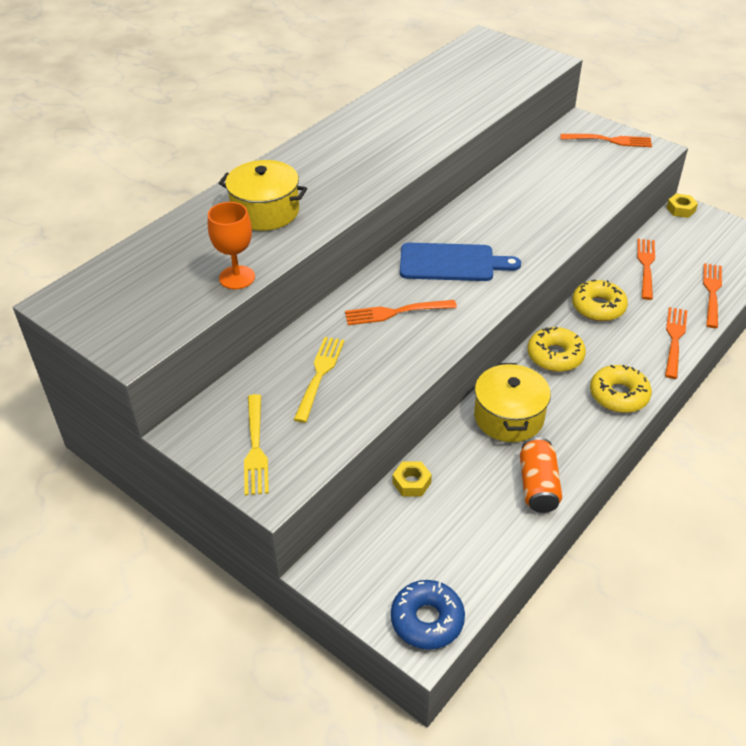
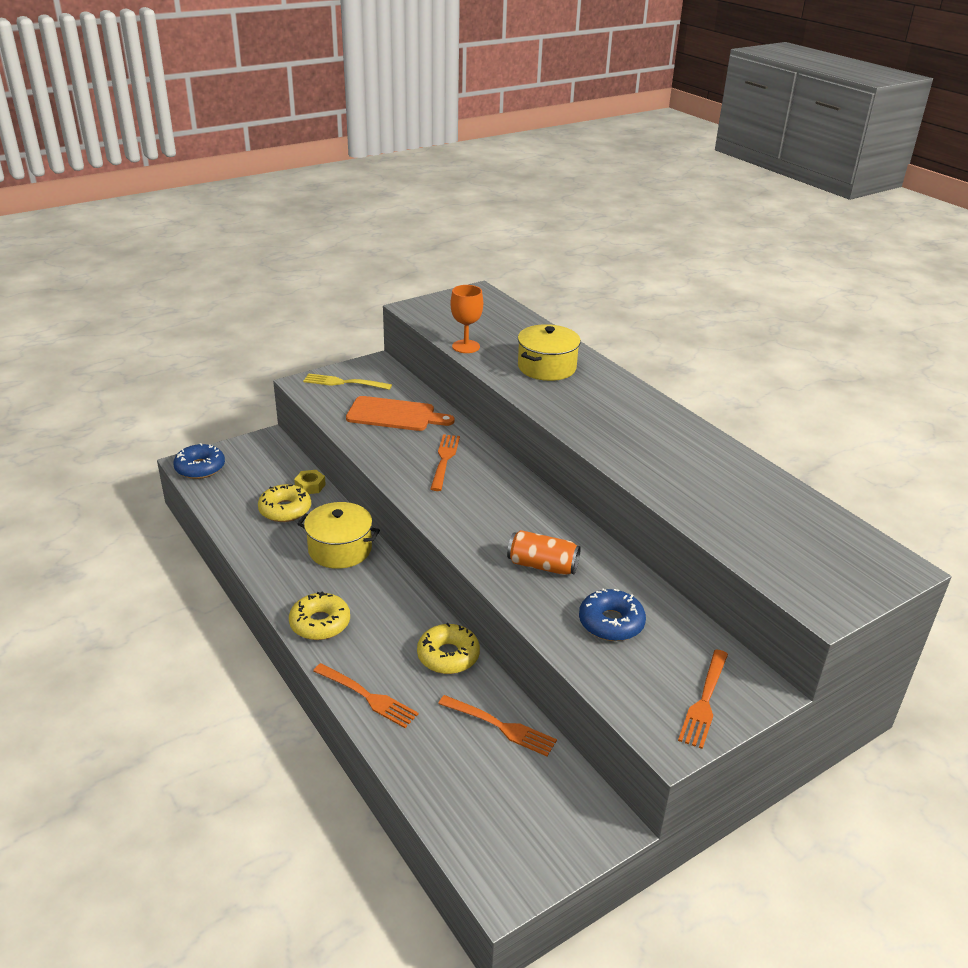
camera: 105 degrees right, 10 degrees down
yellow fork [294,337,345,423] -> orange cutting board [346,396,454,431]
blue cutting board [400,243,521,281] -> none
orange can [520,437,562,513] -> orange can moved to [507,530,581,575]
yellow donut [527,327,586,372] -> yellow donut moved to [258,484,311,522]
yellow nut [666,194,698,218] -> none
orange fork [703,263,722,328] -> none
none -> blue donut [579,589,646,641]

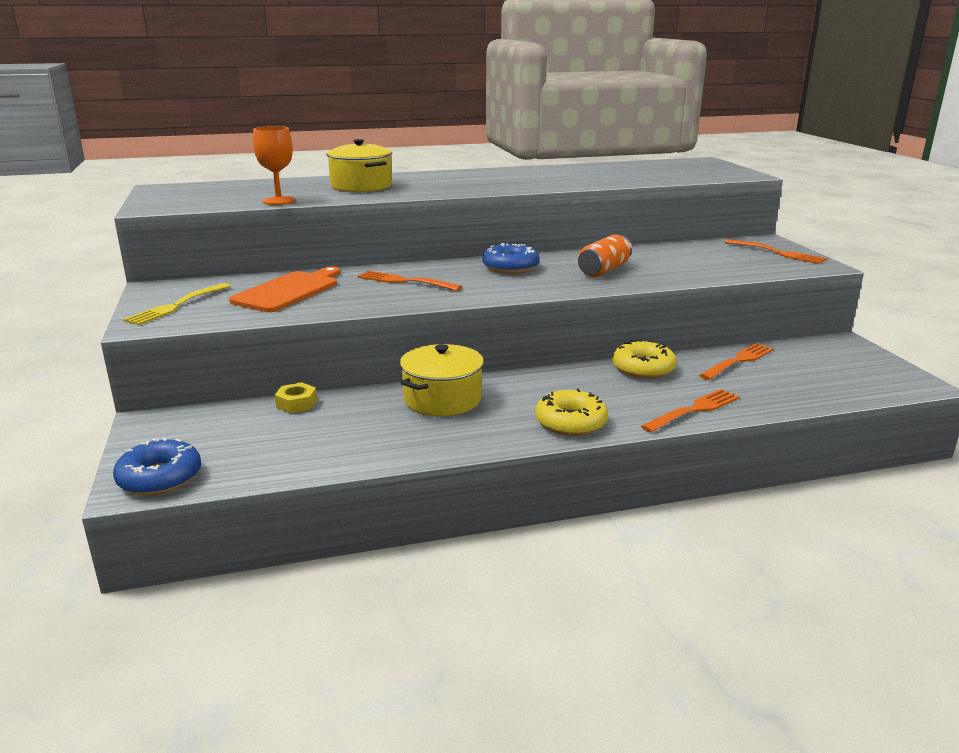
camera: 70 degrees left, 10 degrees down
yellow donut [258,484,311,522] -> none
blue donut [579,589,646,641] -> blue donut moved to [483,243,540,274]

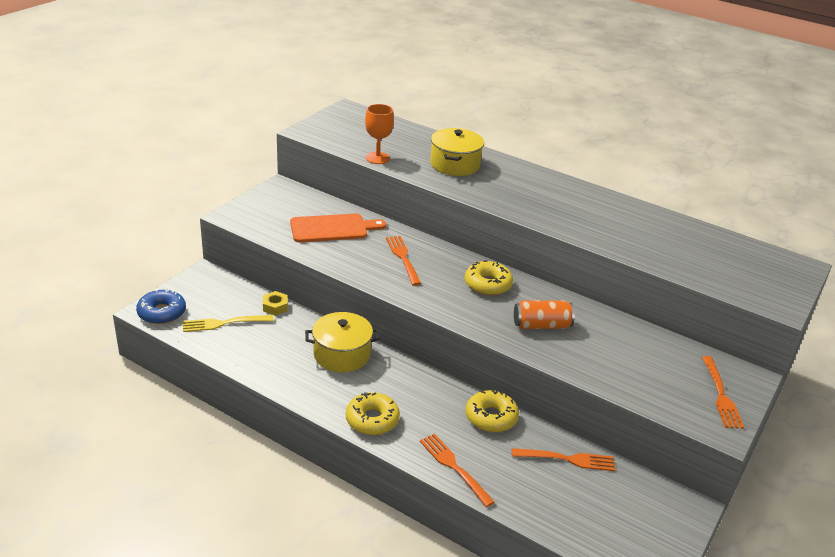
camera: 45 degrees right, 10 degrees up
yellow fork [123,283,231,325] -> yellow fork moved to [183,315,274,332]
blue donut [483,243,540,274] -> yellow donut [465,260,513,296]
orange fork [641,389,740,433] -> orange fork turned 135 degrees counterclockwise [420,434,495,507]

